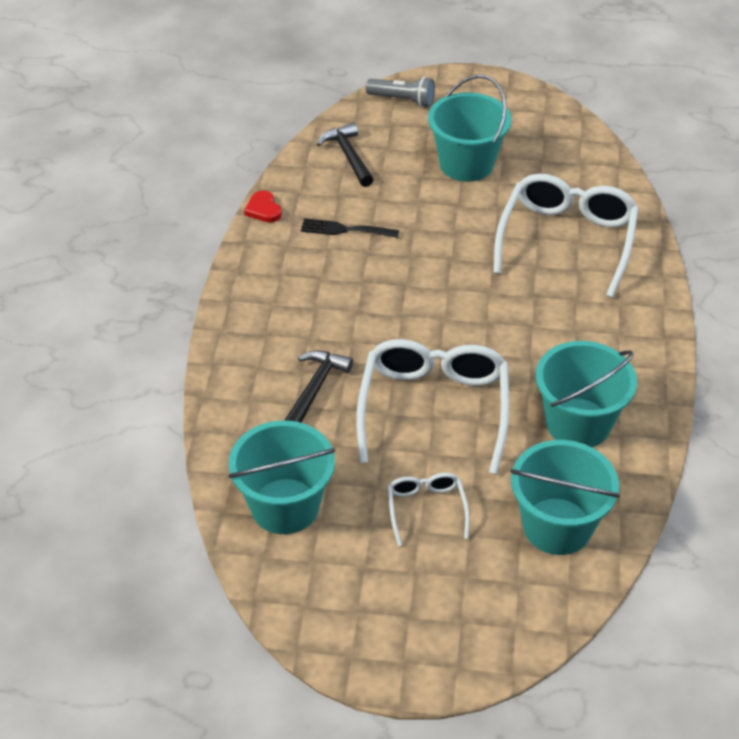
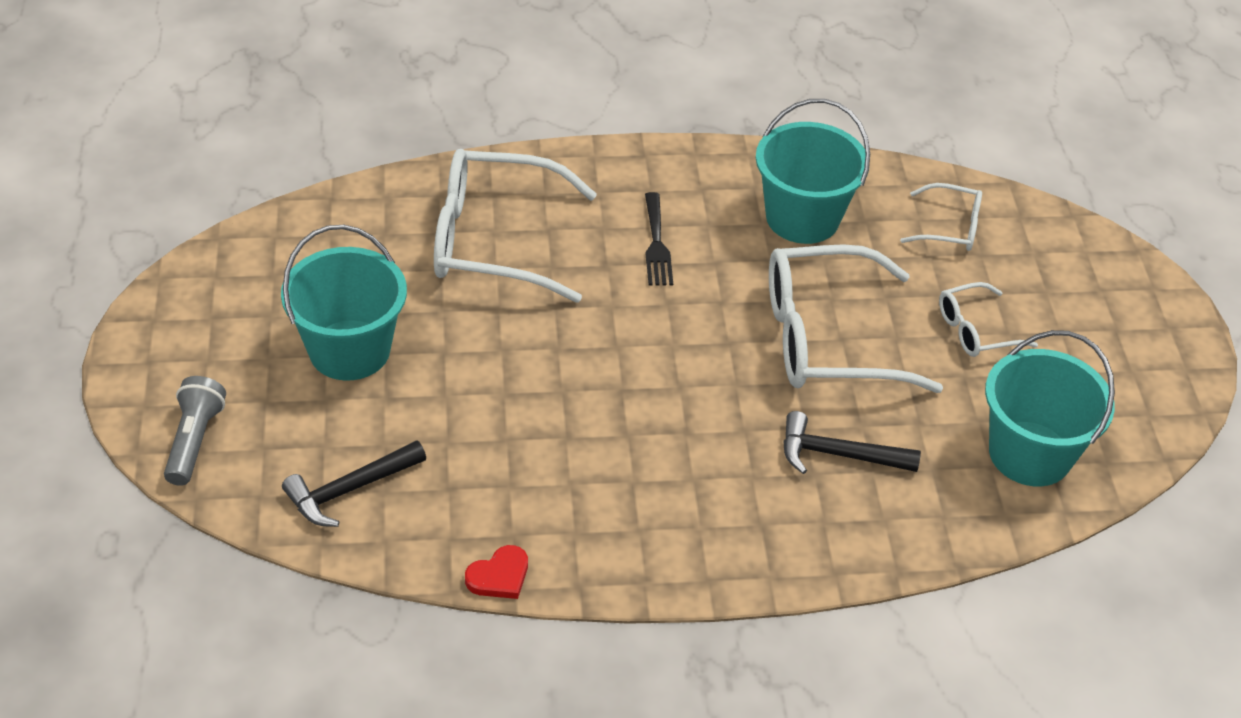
camera: 105 degrees left, 0 degrees up
black fork [301,218,399,238] -> black fork moved to [645,192,673,286]
turquoise bucket [510,440,620,555] -> white glasses [900,183,982,251]

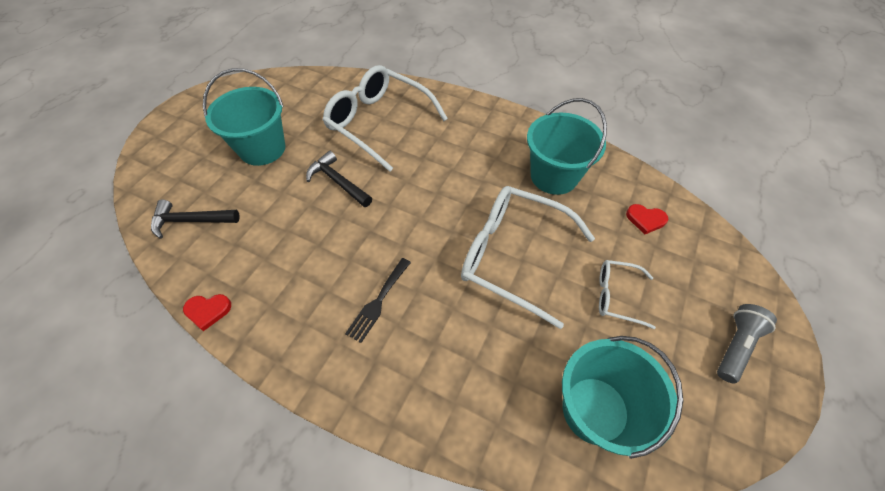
camera: 35 degrees right, 10 degrees up
grey flashlight [164,376,226,486] -> grey flashlight moved to [717,304,777,384]
black fork [645,192,673,286] -> black fork moved to [345,258,411,343]
black hammer [783,411,921,474] -> black hammer moved to [306,151,372,207]
white glasses [900,183,982,251] -> red heart [626,204,668,234]

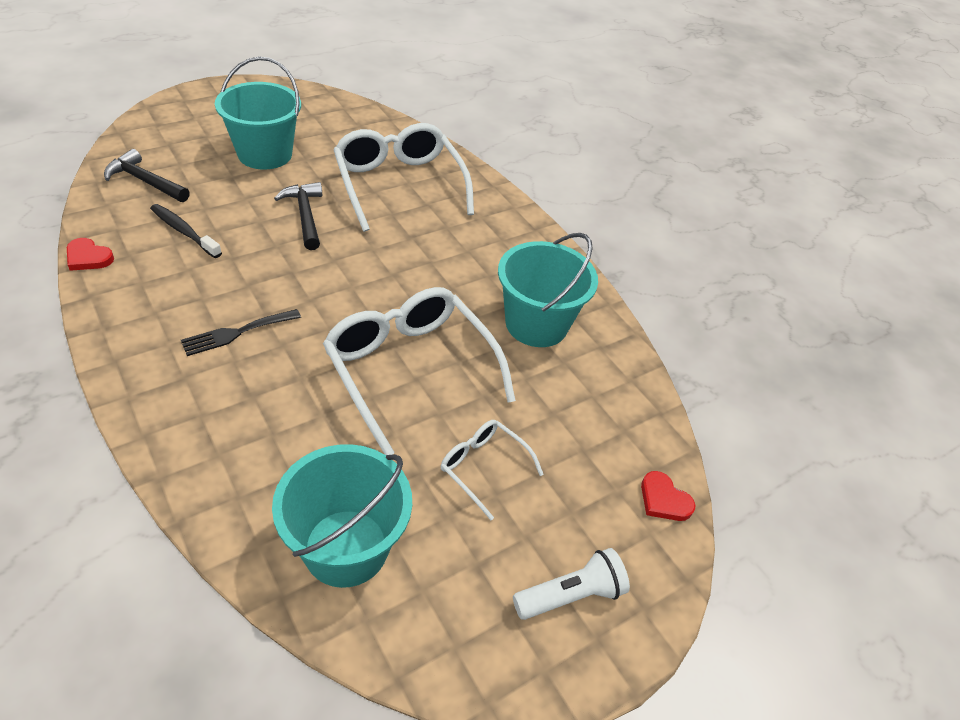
camera: 25 degrees right, 10 degrees down
red heart [626,204,668,234] -> red heart moved to [641,471,695,521]
grey flashlight [717,304,777,384] -> white flashlight [513,548,630,620]
none -> black toothbrush [150,204,222,258]

